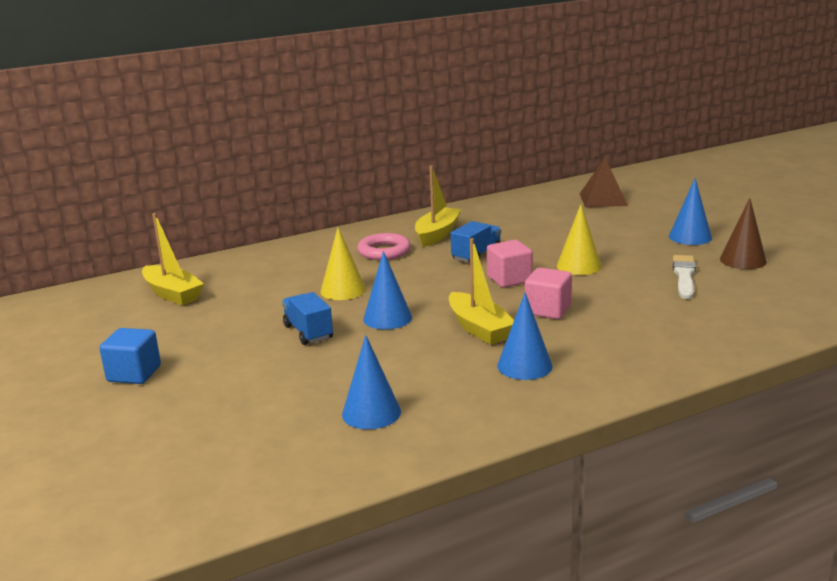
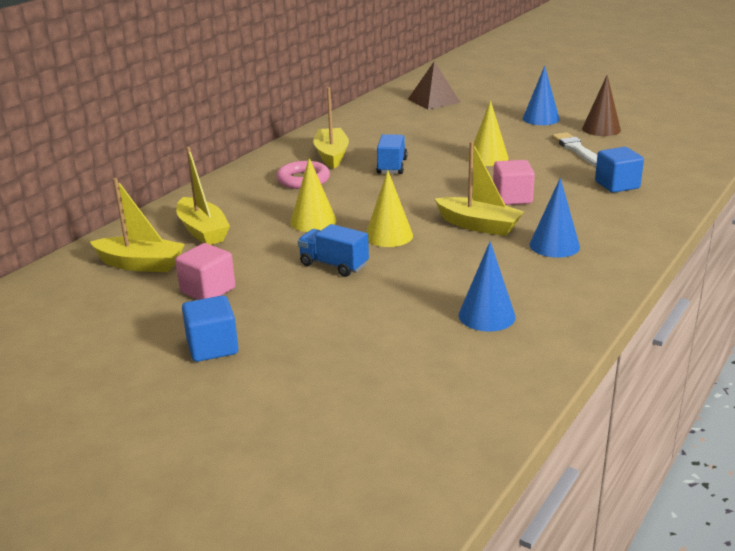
camera: 30 degrees left, 5 degrees up
blue cone [363,251,412,330] -> yellow cone [366,170,413,247]
pink cube [487,240,533,288] -> pink cube moved to [175,243,235,300]
none -> yellow boat [176,146,230,245]
none -> blue cube [595,147,644,193]

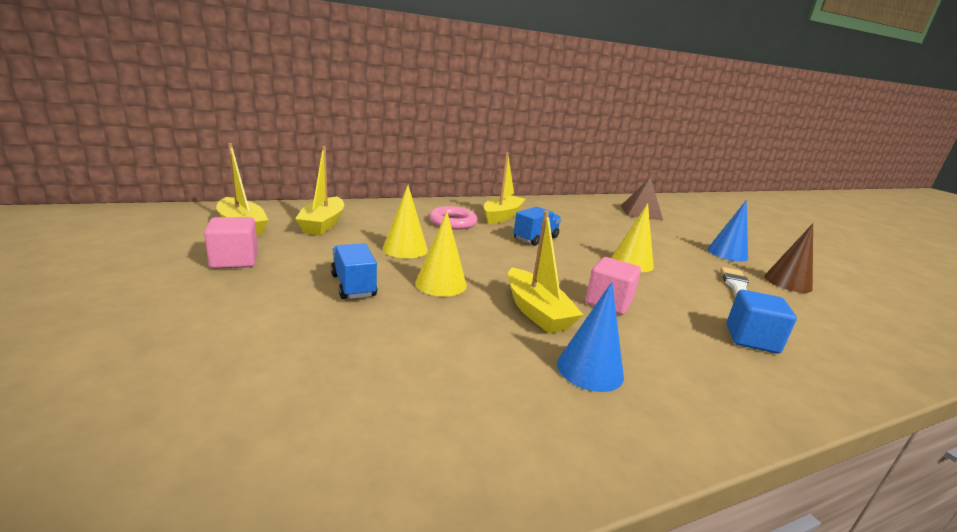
camera: 30 degrees right, 5 degrees down
blue cube [182,295,238,362] -> none
blue cone [458,241,516,332] -> none

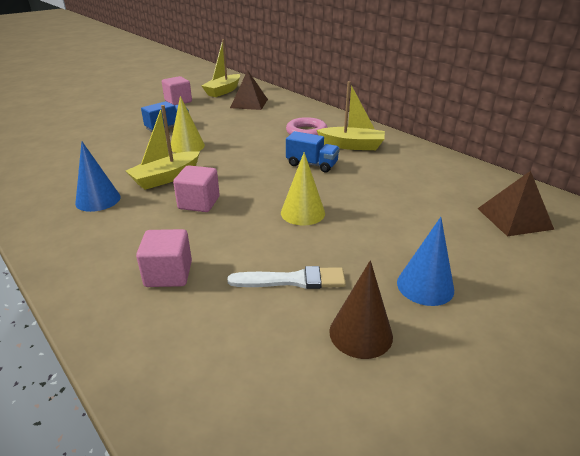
camera: 75 degrees right, 10 degrees up
yellow boat [295,146,344,235] -> brown pyramid [230,70,268,110]
yellow cone [383,185,428,258] -> none
blue cube [726,290,797,354] -> pink cube [136,229,192,287]

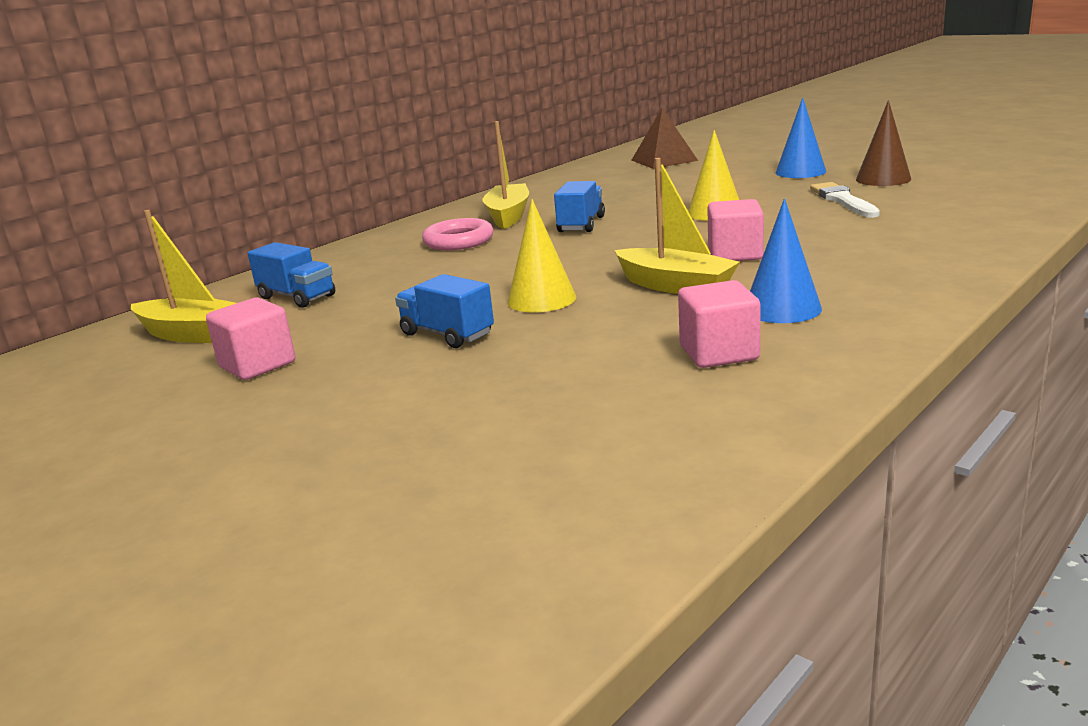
camera: 95 degrees left, 10 degrees down
pink cube [136,229,192,287] -> pink cube moved to [678,280,761,368]
brown pyramid [230,70,268,110] -> blue truck [248,242,335,308]

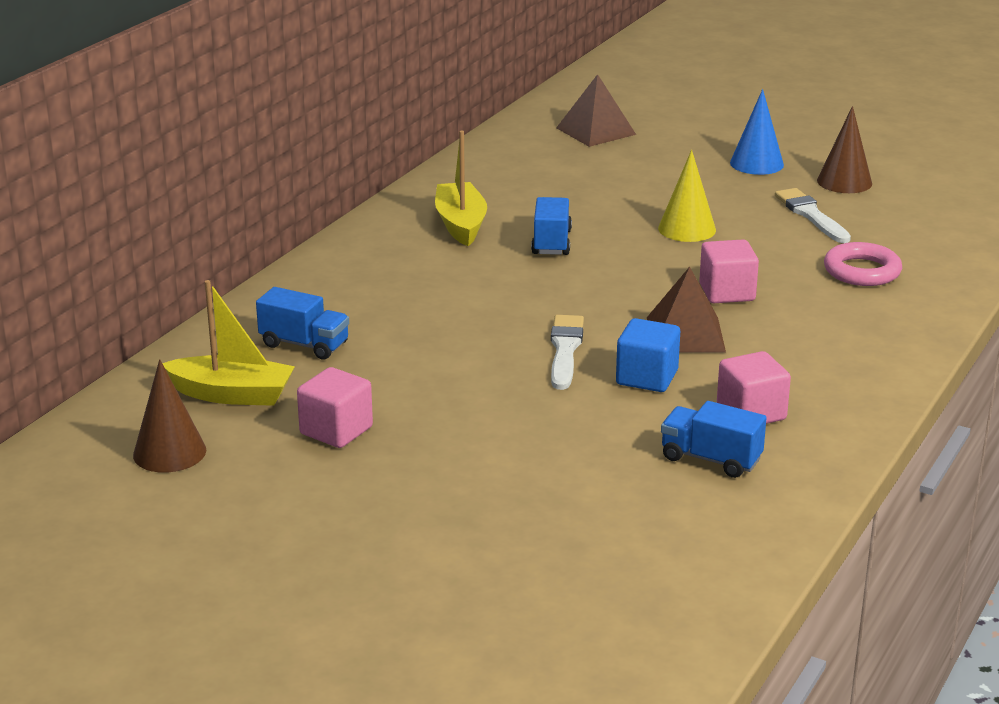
camera: 15 degrees left, 5 degrees up
blue truck [395,274,494,348] -> blue truck moved to [661,401,767,478]
pink ring [422,218,494,250] -> pink ring moved to [824,242,902,286]
yellow cone [508,199,576,313] -> white brush [551,315,584,390]
yellow boat [615,158,740,294] -> brown pyramid [647,267,726,353]
blue cone [750,199,822,323] -> none
none -> brown cone [133,359,206,472]
none -> blue cube [616,318,680,392]

